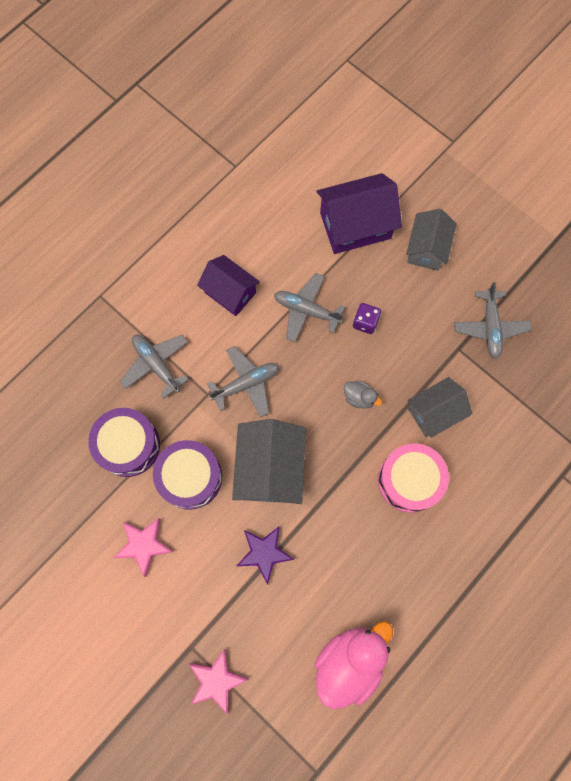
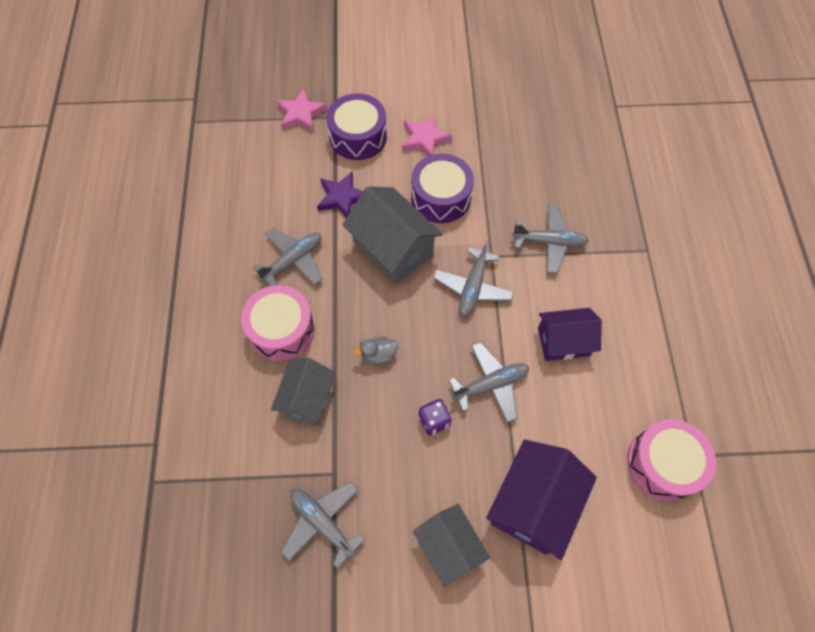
camera: 135 degrees right, 10 degrees down
purple drum [88,408,160,477] -> purple drum moved to [326,93,387,160]
pink duck [314,621,393,709] -> none
none -> grey plane [253,228,322,286]
none -> pink drum [627,419,716,501]

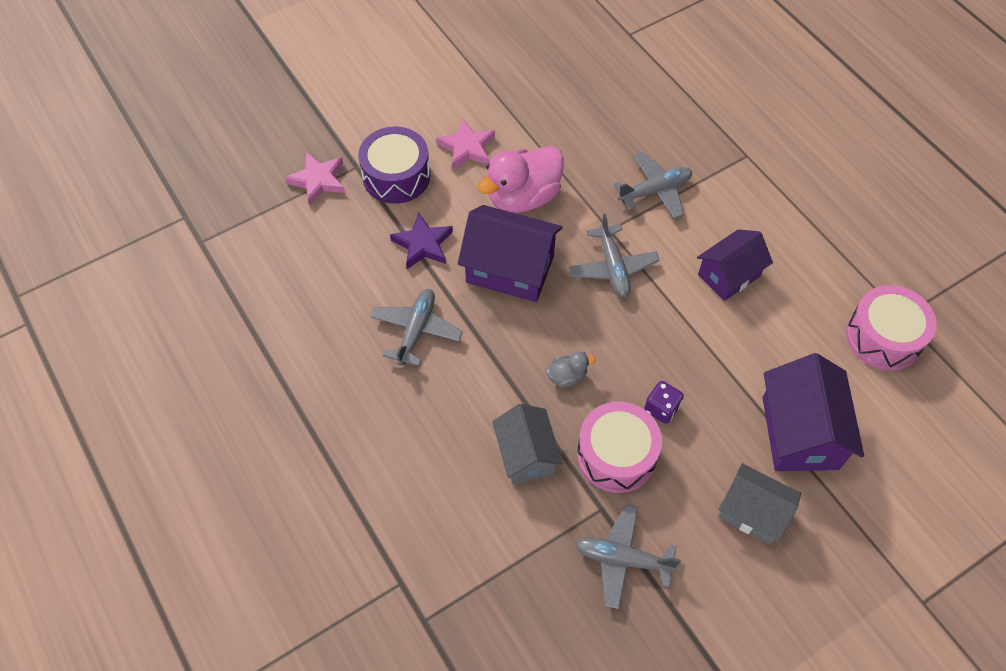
camera: 30 degrees left, 5 degrees down
pink drum [241,285,315,361] -> pink drum moved to [577,401,662,493]
grey house [343,186,443,285] -> purple house [458,205,563,302]
grey duck [353,336,398,365] -> grey duck turned 150 degrees counterclockwise [546,352,596,388]
purple drum [411,154,474,223] -> pink duck [477,146,564,213]
grey plane [449,342,529,423] -> none

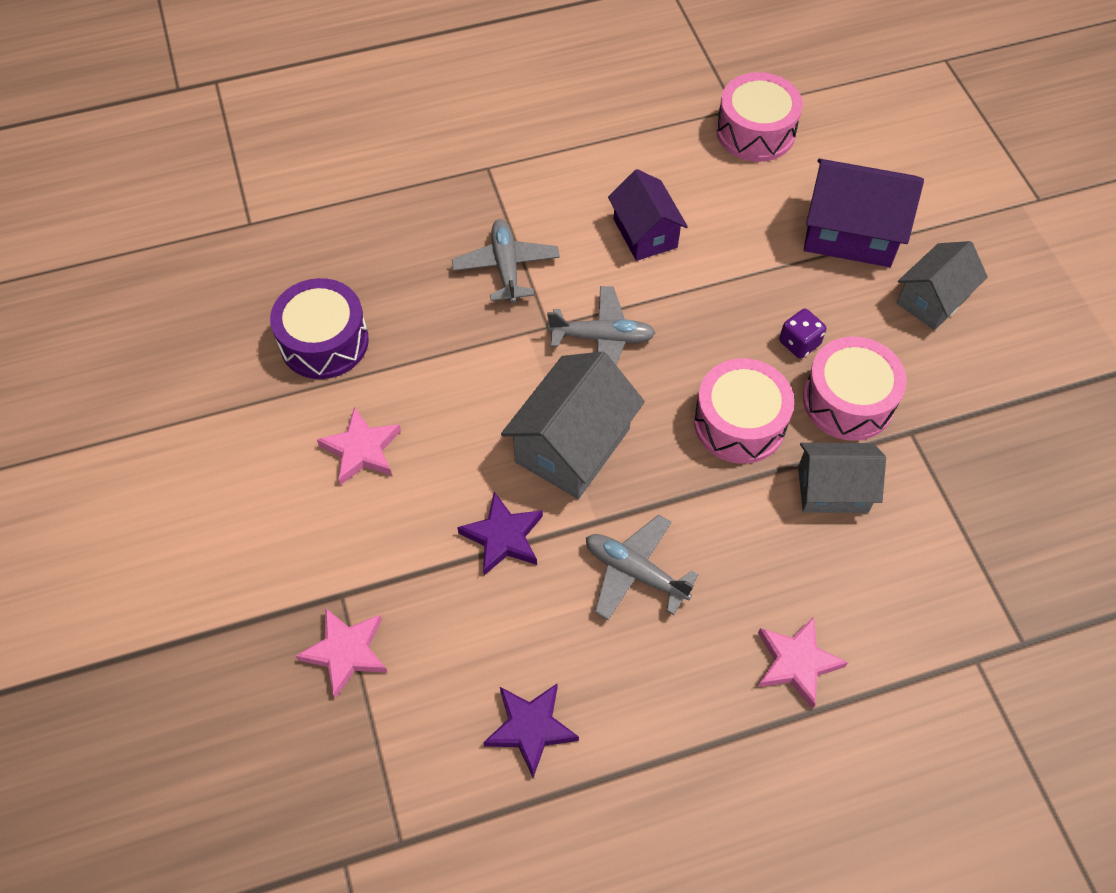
camera: 75 degrees left, 0 degrees up
purple drum [358,127,430,204] -> purple drum moved to [270,278,369,379]
purple house [458,205,563,302] -> grey house [501,351,645,499]
pink duck [477,146,564,213] -> none
grey duck [546,352,596,388] -> pink drum [694,358,794,464]
grey plane [575,505,681,609] -> none
none -> purple star [483,684,579,778]
none -> pink star [758,616,848,709]

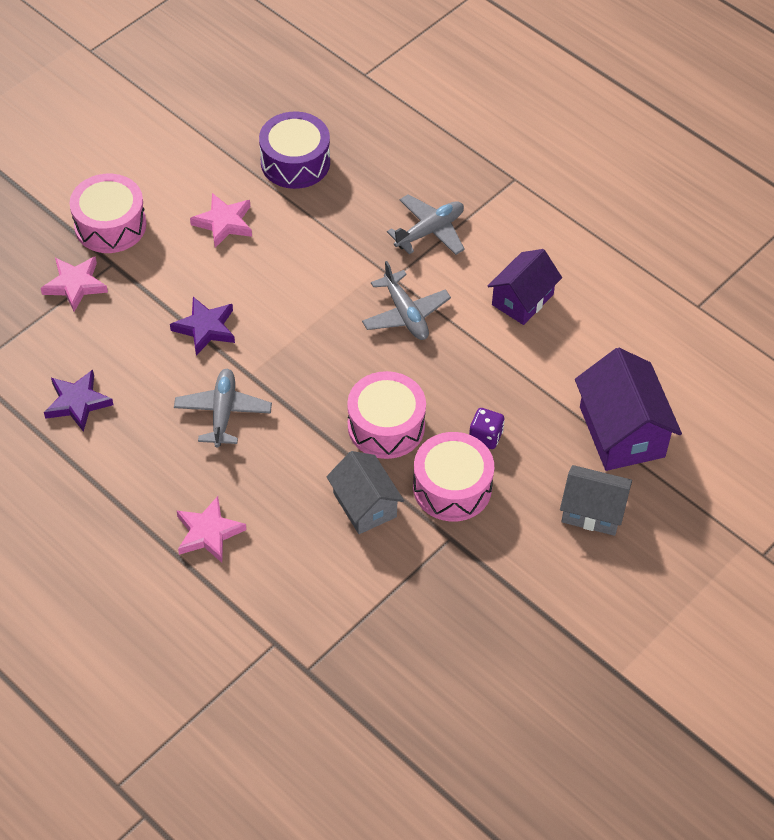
camera: 60 degrees right, 5 degrees down
grey house [501,351,645,499] -> none
pink drum [716,72,803,162] -> pink drum moved to [70,174,146,253]

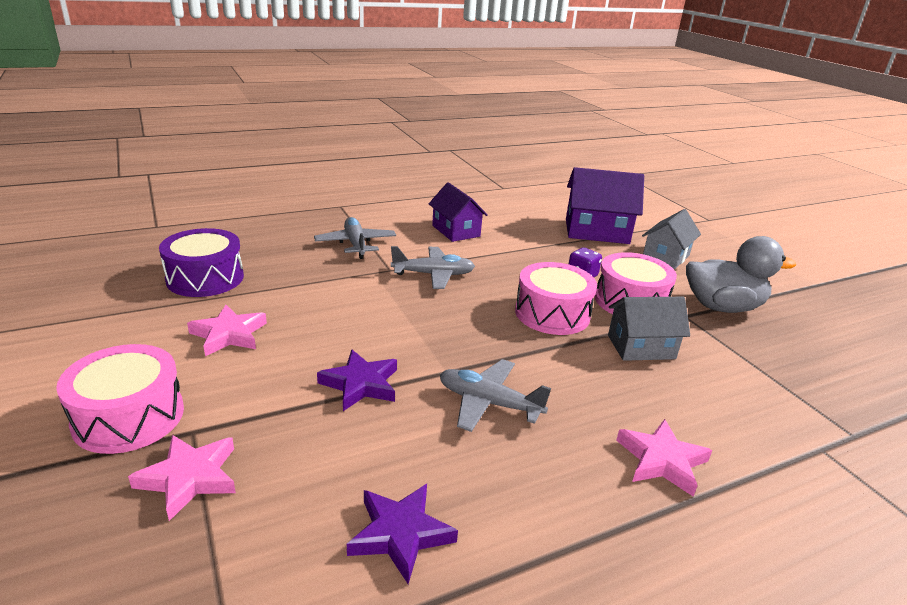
camera: 70 degrees left, 25 degrees down
none -> grey duck [686,236,796,313]

